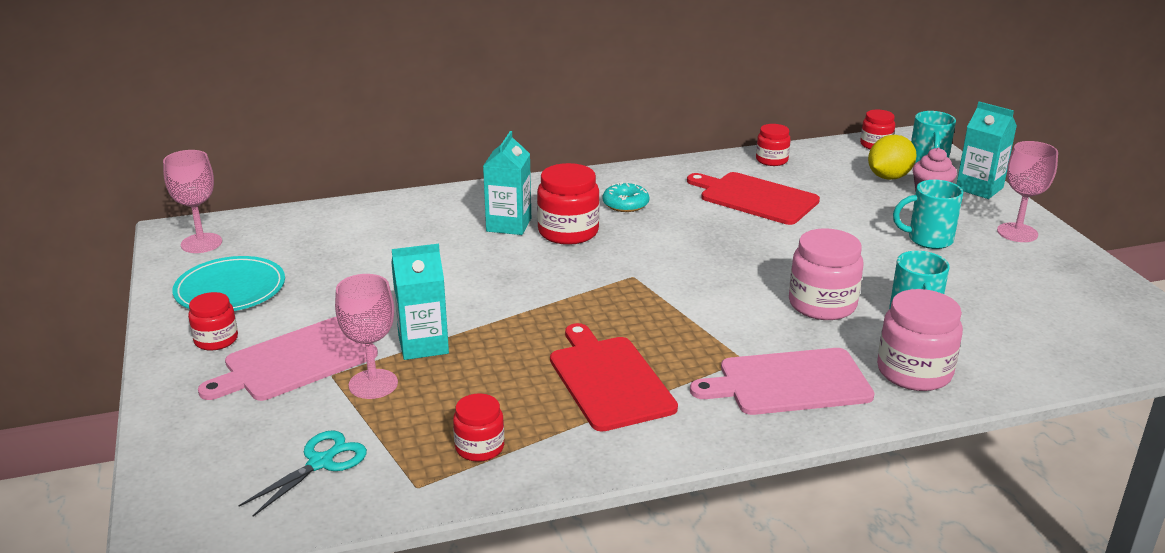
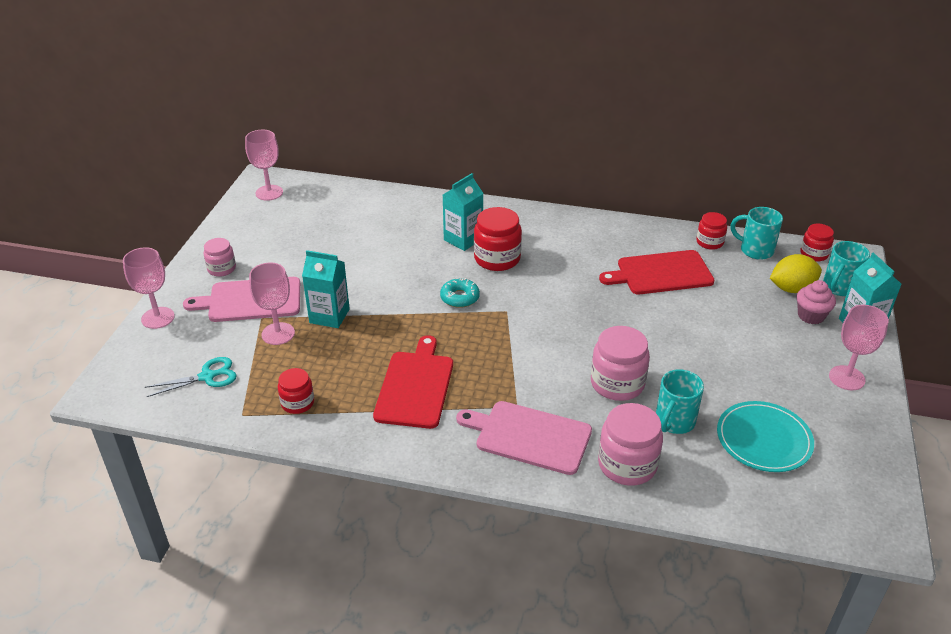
camera: 30 degrees right, 10 degrees up
turquoise plate [172,256,285,311] -> turquoise plate moved to [717,401,814,472]
red jar [188,292,238,350] -> pink jar [204,238,236,277]
turquoise donut [603,182,649,212] -> turquoise donut moved to [440,278,480,308]
red cutting board [687,172,820,225] -> red cutting board turned 75 degrees counterclockwise [599,250,715,294]
turquoise mug [893,180,963,249] -> turquoise mug moved to [730,207,783,260]
none -> pink goblet [123,247,175,329]

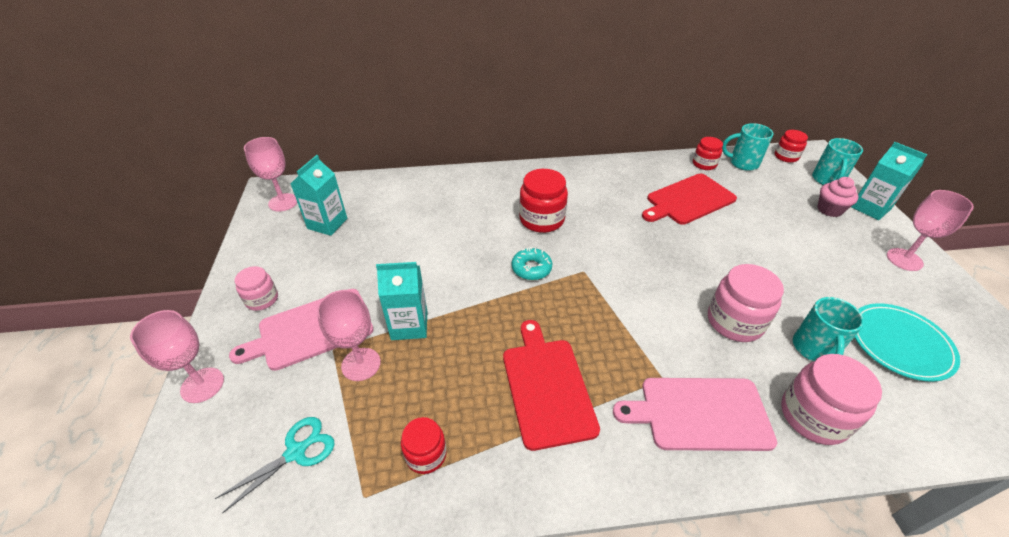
camera: 20 degrees left, 5 degrees up
turquoise carton [443,173,484,251] -> turquoise carton moved to [291,155,347,236]
yellow lemon [770,254,822,293] -> none

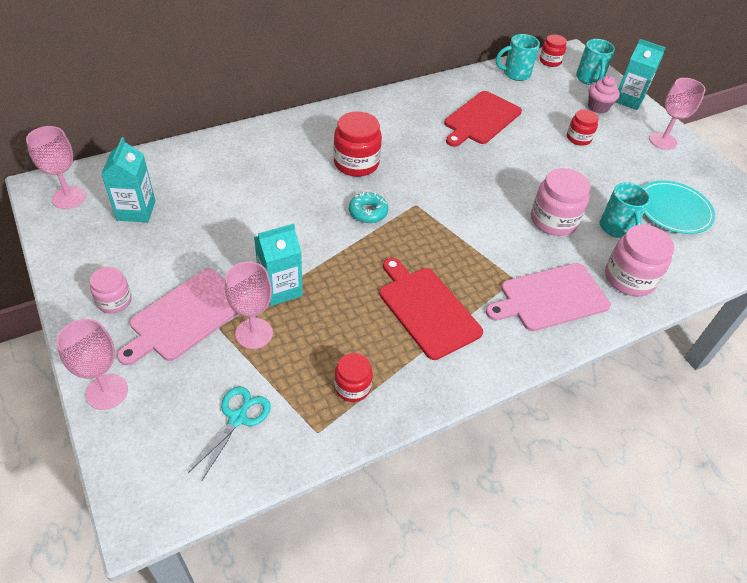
camera: 25 degrees left, 5 degrees up
red jar [693,137,723,170] -> red jar moved to [567,109,599,146]

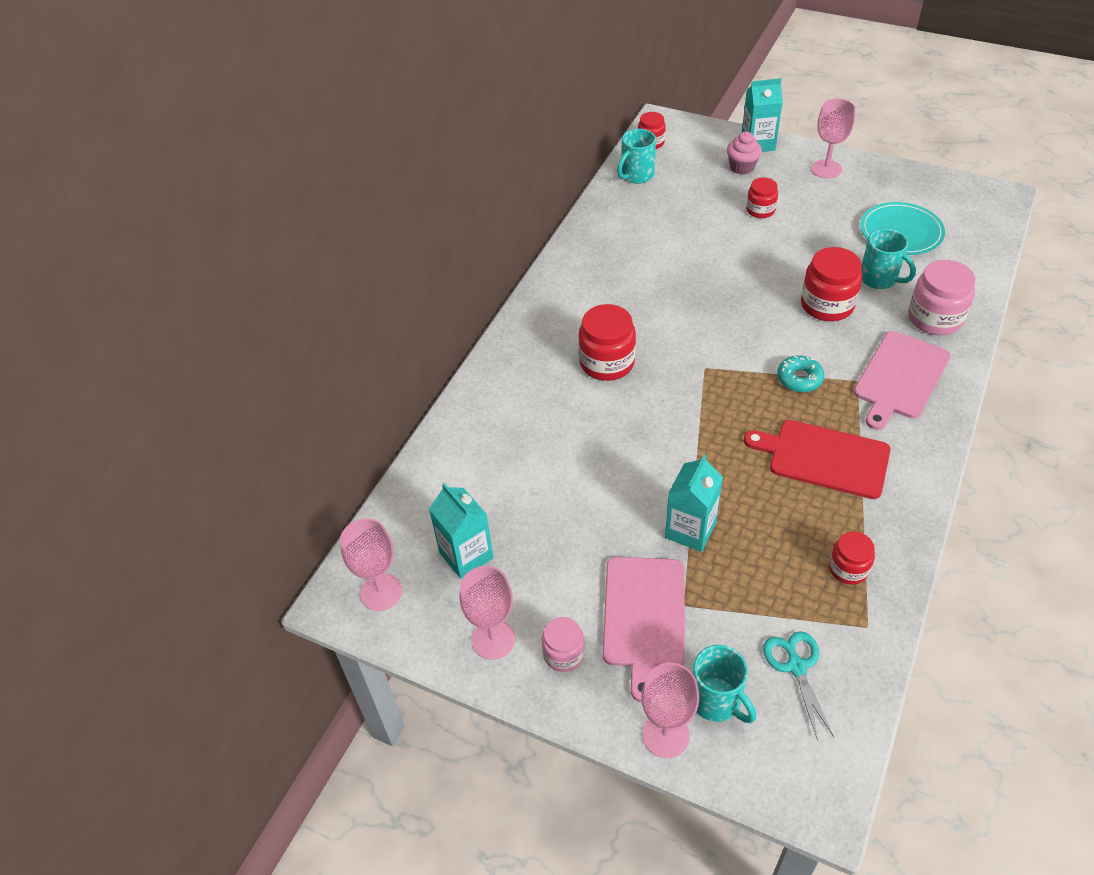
camera: 30 degrees left, 0 degrees up
pink goblet [225,262,273,349] -> pink goblet moved to [459,566,515,660]
turquoise donut [349,192,388,223] -> turquoise donut moved to [777,355,824,392]
red cutting board [444,91,522,147] -> none
pink jar [531,168,591,236] -> red jar [801,247,862,321]
turquoise mug [576,39,615,85] -> turquoise mug moved to [693,645,756,723]

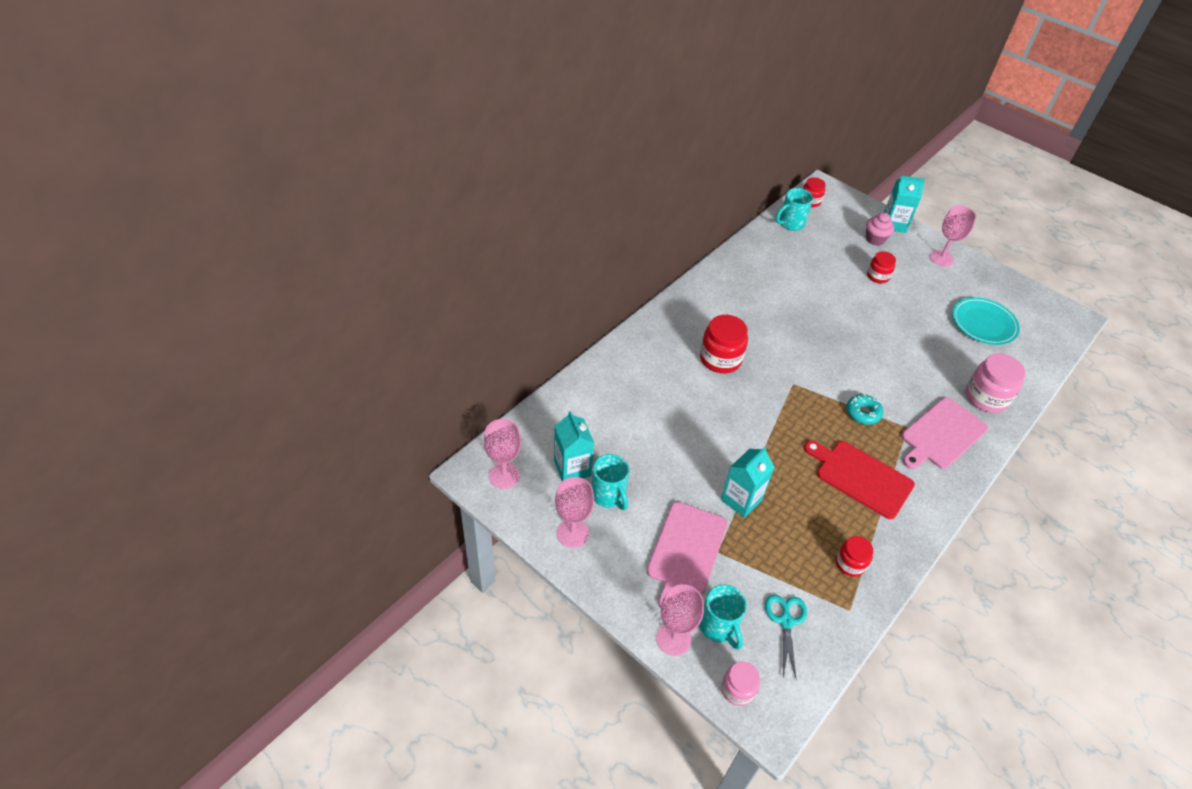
camera: 10 degrees right, 0 degrees up
pink jar [542,617,585,672] -> pink jar moved to [721,662,760,706]
red jar [801,247,862,321] -> none
turquoise mug [861,229,916,289] -> turquoise mug moved to [592,454,629,510]

